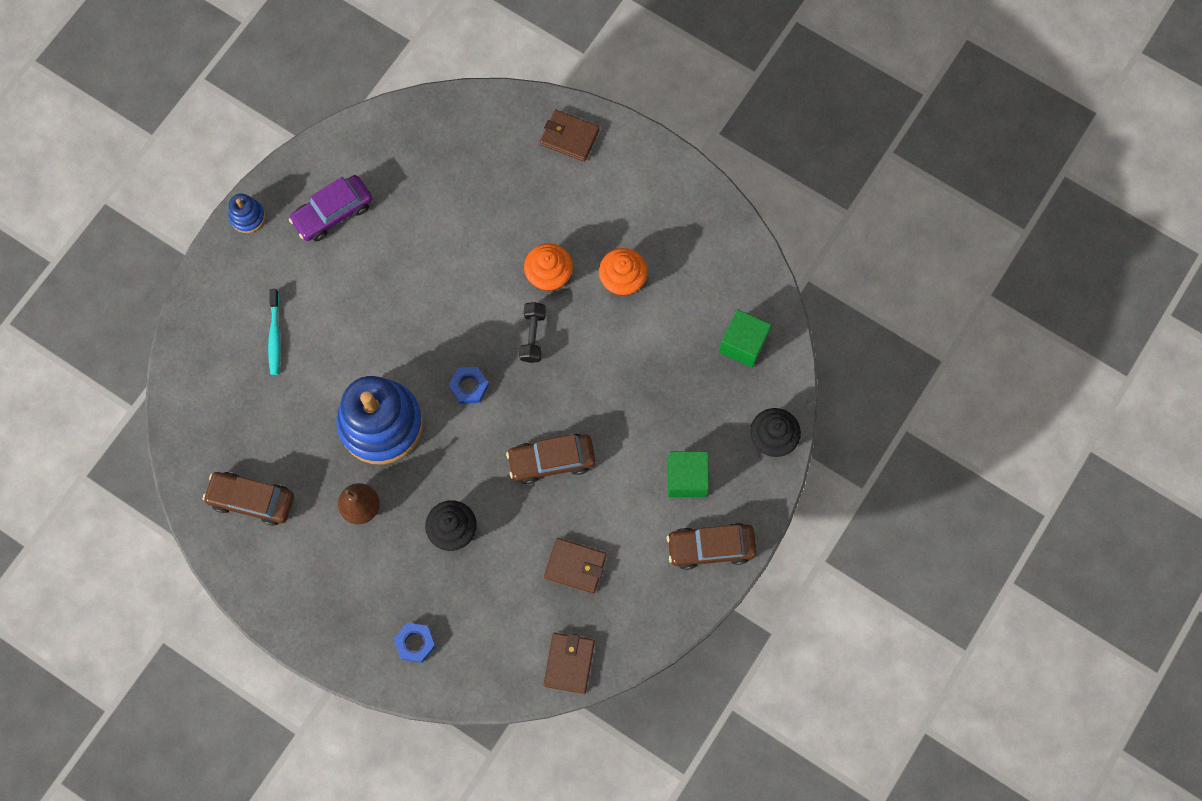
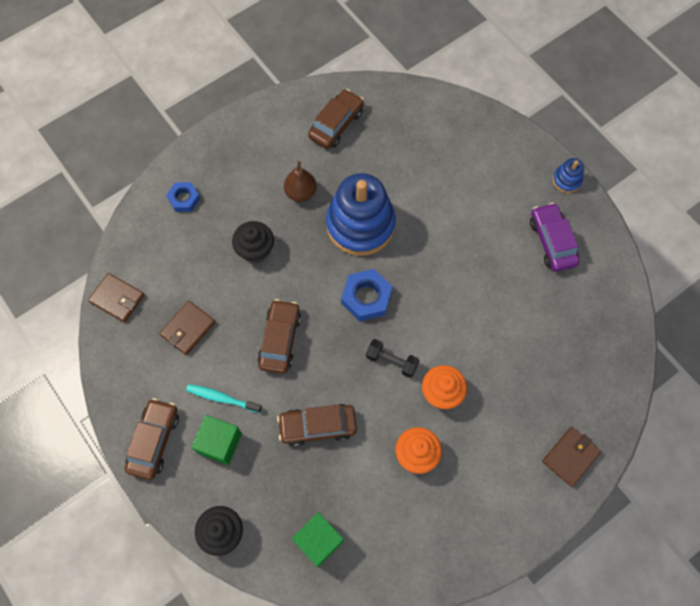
camera: 110 degrees right, 5 degrees down
turquoise toothbrush [268,289,281,375] -> turquoise toothbrush moved to [186,384,262,413]
blue nut [449,367,489,404] -> blue nut [341,269,392,321], size x1.54
none -> brown car [277,404,357,447]

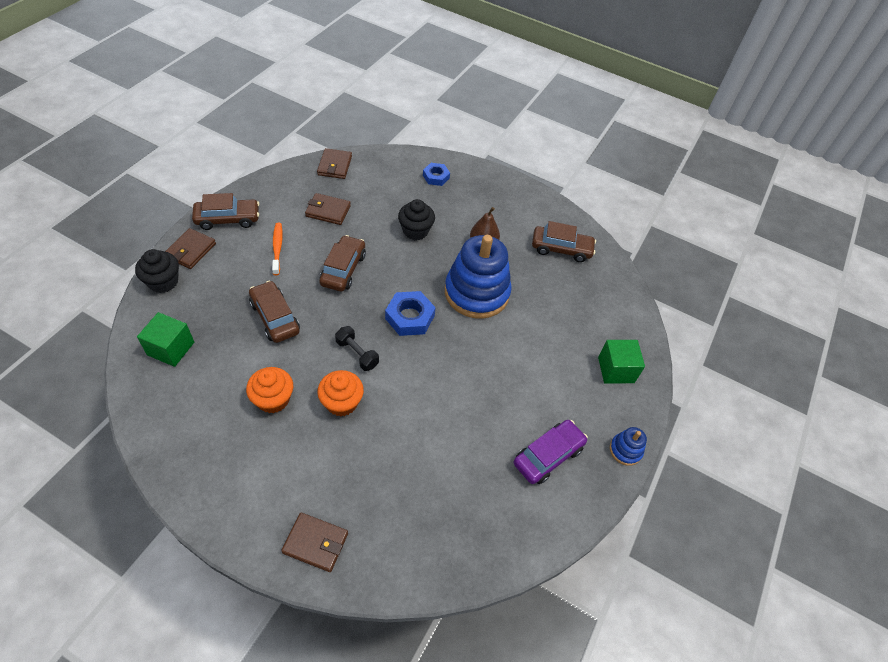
camera: 60 degrees right, 15 degrees down
turquoise toothbrush [186,384,262,413] -> orange toothbrush [272,223,283,275]
green cube [191,415,242,465] -> green cube moved to [598,340,645,384]
brown car [257,299,301,374] -> brown car turned 60 degrees counterclockwise [319,235,366,292]
black dumbbell [366,339,419,378] -> black dumbbell turned 45 degrees counterclockwise [335,326,379,371]
none -> brown wallet [165,228,216,269]

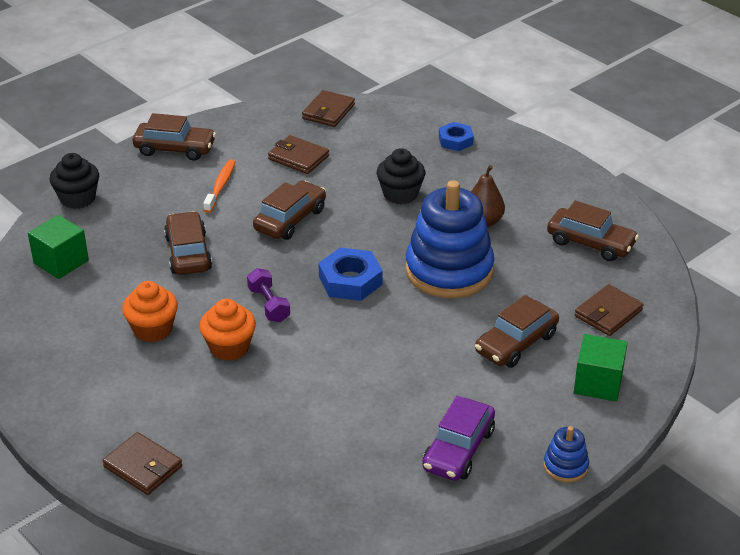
camera: 25 degrees right, 15 degrees down
brown wallet [165,228,216,269] -> brown wallet moved to [575,284,644,336]
black dumbbell [335,326,379,371] -> purple dumbbell [247,268,290,322]
purple car [514,420,588,484] -> purple car turned 135 degrees clockwise [423,396,495,481]
none -> brown car [475,295,559,368]

